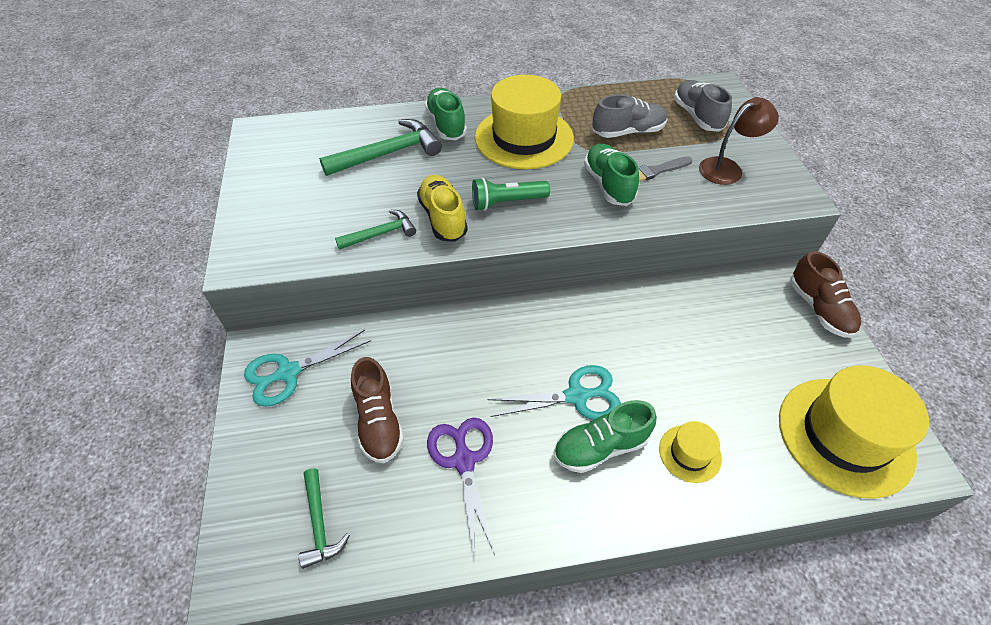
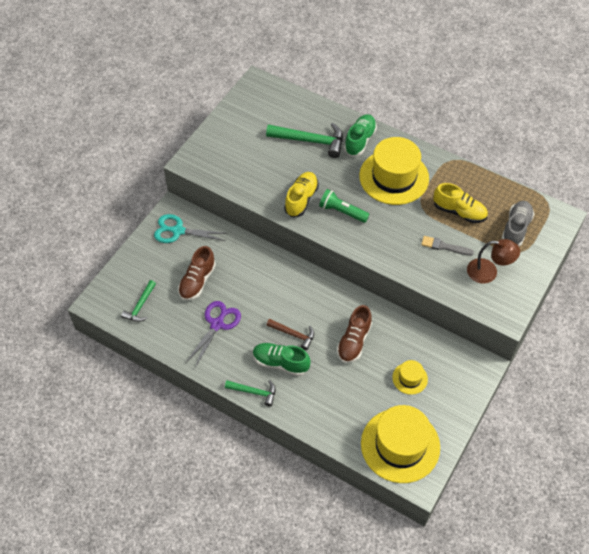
camera: 40 degrees right, 5 degrees up
green hammer [335,210,416,250] -> green hammer moved to [225,380,276,406]
turquoise scissors [488,365,621,420] -> brown hammer [267,319,314,350]
green shoe [584,143,639,206] -> none
grey shoe [592,94,667,138] -> yellow shoe [433,183,488,223]
yellow hat [659,421,722,483] -> yellow hat moved to [392,360,428,395]
brown shoe [790,251,861,338] -> brown shoe moved to [337,305,372,363]

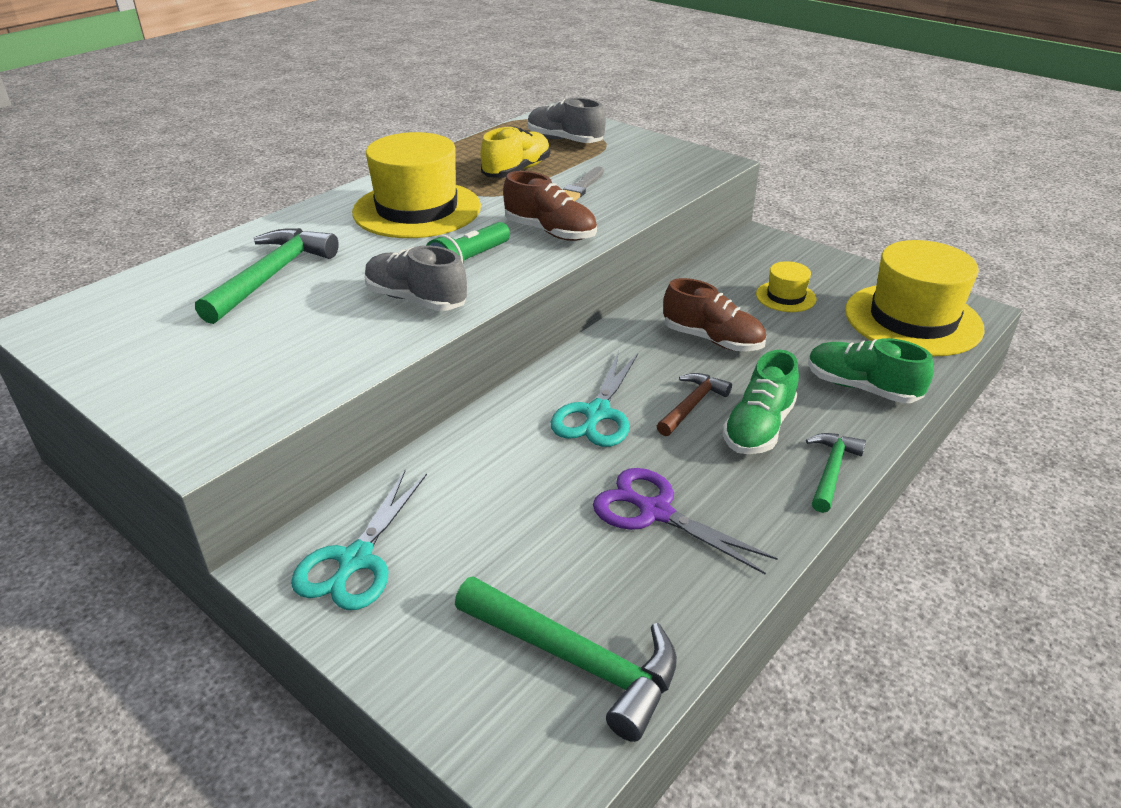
camera: 80 degrees left, 20 degrees down
green hammer [121,280,156,322] -> green hammer [455,576,677,742], size x1.70
brown shoe [178,246,216,301] -> brown shoe moved to [503,171,597,241]
yellow shoe [284,172,319,217] -> grey shoe [365,245,467,311]
green shoe [344,114,377,156] -> green shoe moved to [808,338,933,403]
brown lamp [467,239,520,284] -> none
none -> turquoise scissors [551,351,638,447]

